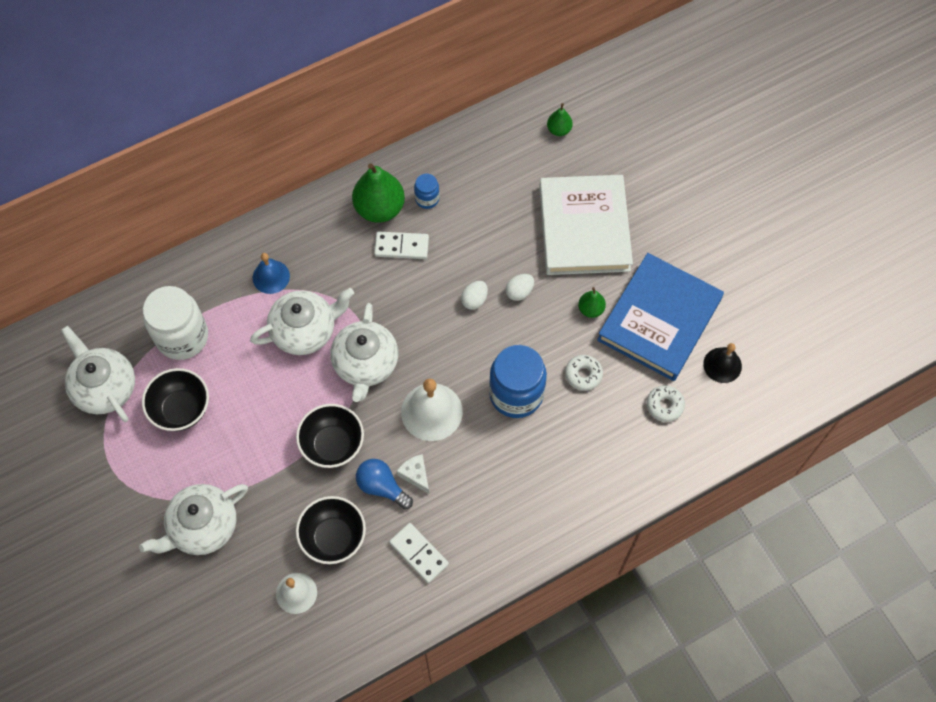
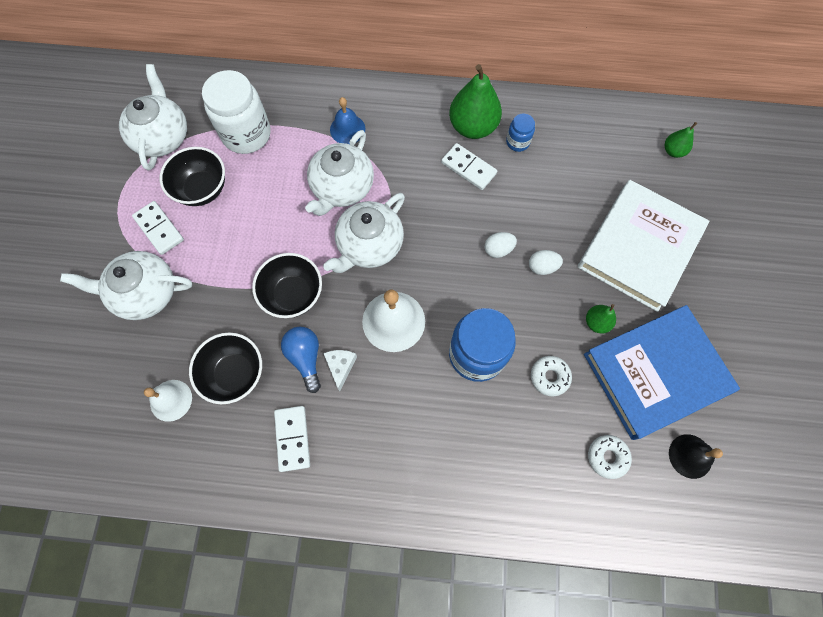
camera: 35 degrees right, 5 degrees up
white teapot [250,288,354,355] -> white teapot turned 105 degrees clockwise [305,130,374,216]
none -> white domino [132,201,184,255]

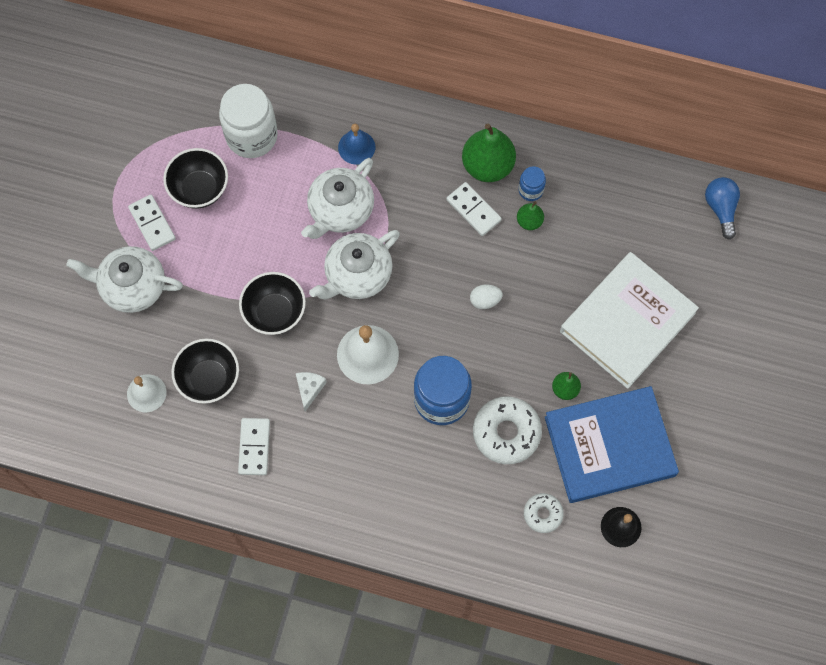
camera: 10 degrees right, 0 degrees up
white teapot [119,64,187,170] -> none
blue light bulb [281,327,321,393] -> blue light bulb moved to [705,177,740,239]
white egg [529,250,563,275] -> none
white donut [531,356,572,396] -> white donut [473,396,542,464], size x1.76
green pear [665,122,697,158] -> green pear moved to [517,201,544,230]

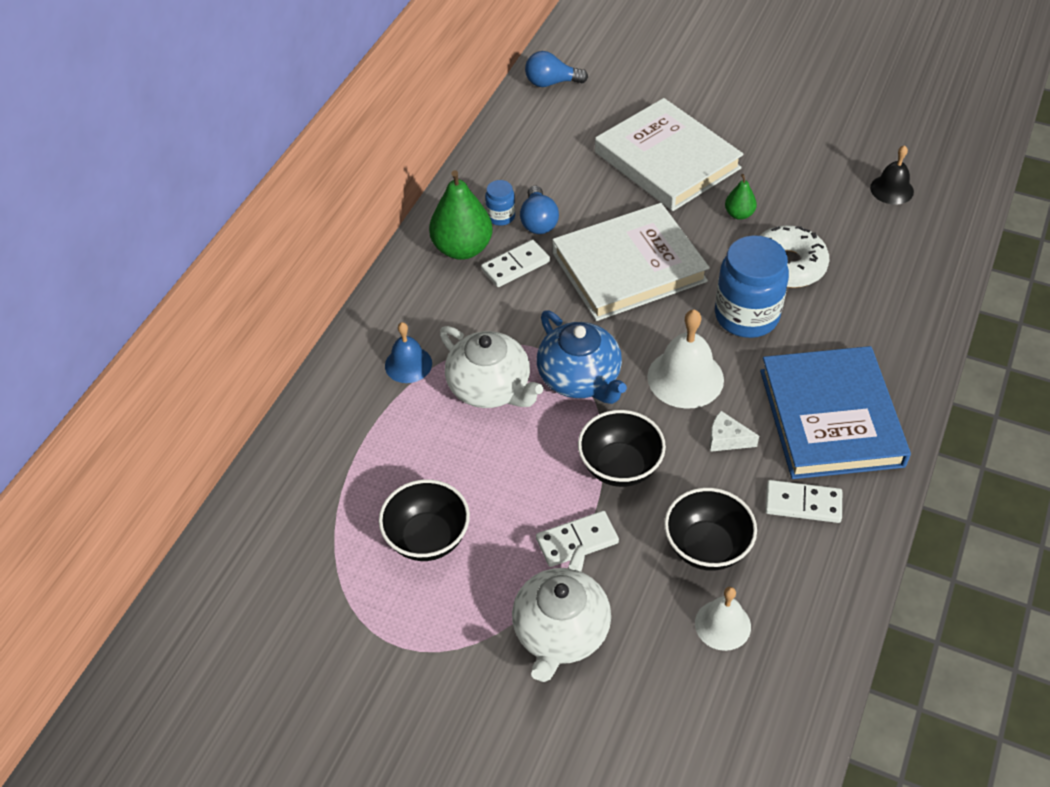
camera: 80 degrees left, 20 degrees down
white domino [128,195,176,251] -> white domino moved to [536,511,619,567]
white jar [219,84,278,158] -> none
white teapot [309,230,400,300] -> blue teapot [537,311,627,404]
white egg [470,285,503,309] -> white book [552,203,710,321]
green pear [517,201,544,230] -> blue light bulb [520,185,559,234]
white donut [524,493,564,533] -> none
blue book [545,386,679,503] -> blue book moved to [760,346,911,479]

